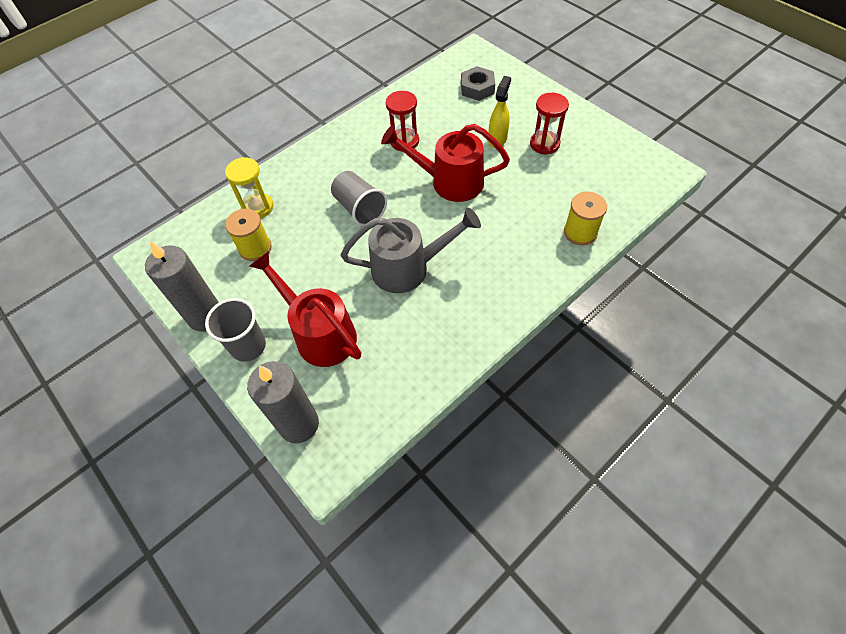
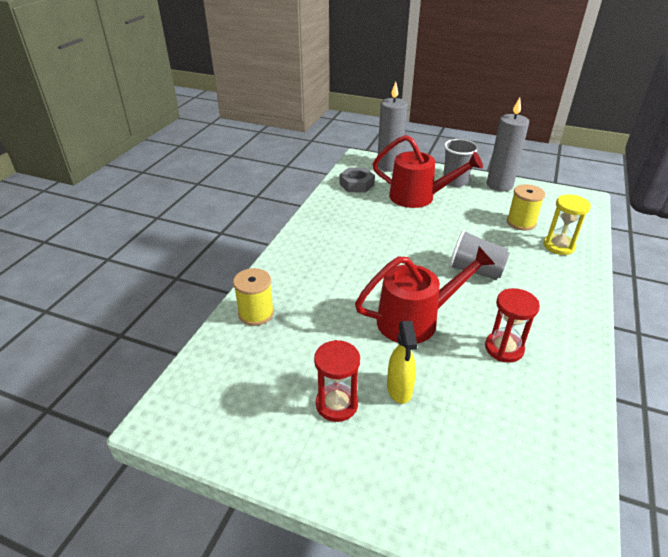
camera: 150 degrees right, 20 degrees down
grey watering can [341,208,481,293] -> none
grey nut [461,66,495,101] -> grey nut moved to [339,167,375,193]

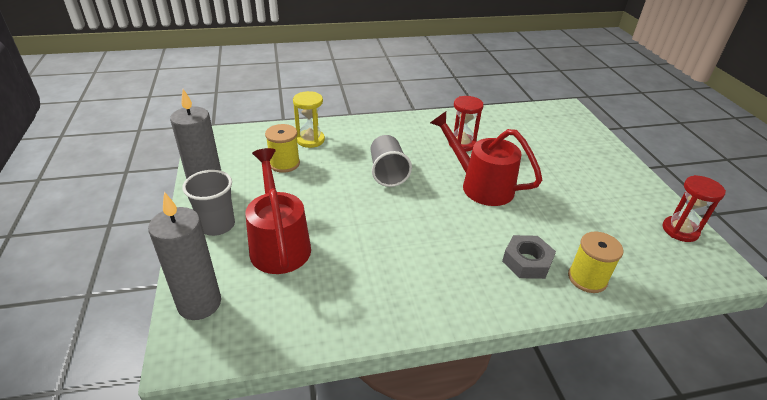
camera: 125 degrees left, 0 degrees up
red hourglass [314,340,360,422] -> red hourglass moved to [663,175,726,242]
grey nut [339,167,375,193] -> grey nut moved to [502,235,556,279]
yellow spray bottle [387,321,418,404] -> none

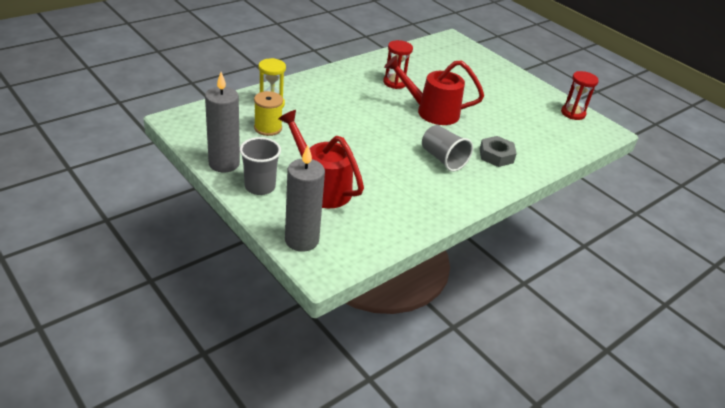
camera: 30 degrees left, 0 degrees up
grey cup [371,135,412,187] -> grey cup moved to [422,125,473,172]
yellow spool [568,231,624,293] -> none

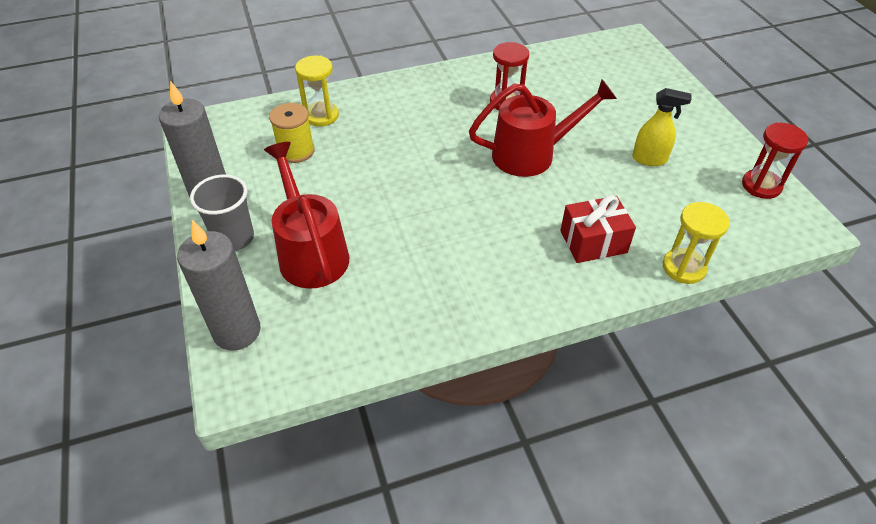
camera: 25 degrees right, 10 degrees up
red watering can [384,55,484,125] -> red watering can turned 135 degrees clockwise [469,79,617,177]
grey cup [422,125,473,172] -> none
grey nut [480,136,517,167] -> red gift [560,195,636,263]
none -> yellow spray bottle [632,88,692,166]
none -> yellow hourglass [663,202,729,284]

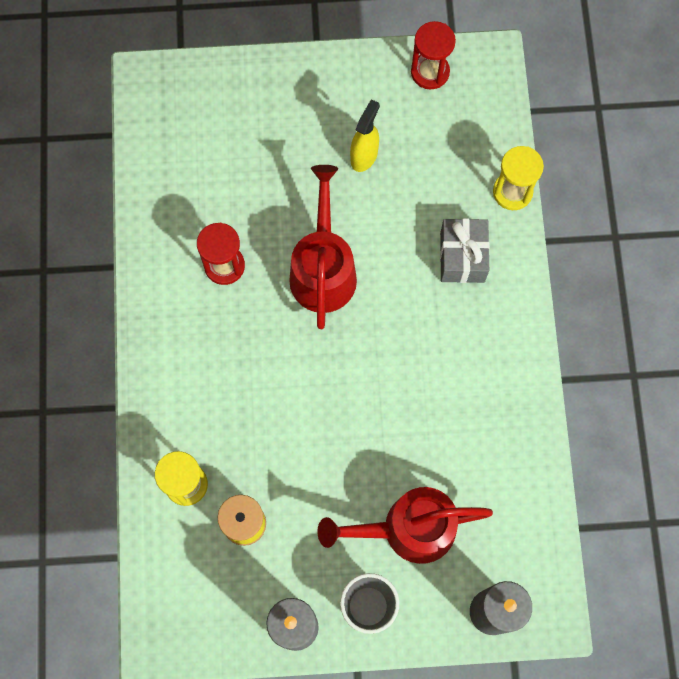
camera: 75 degrees left, 25 degrees up
red gift [560,195,636,263] -> grey gift [440,218,490,283]

